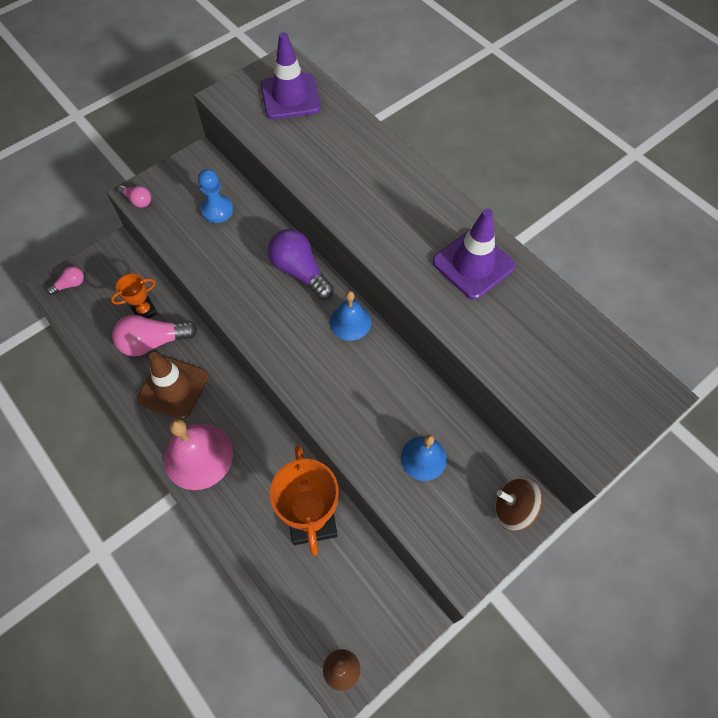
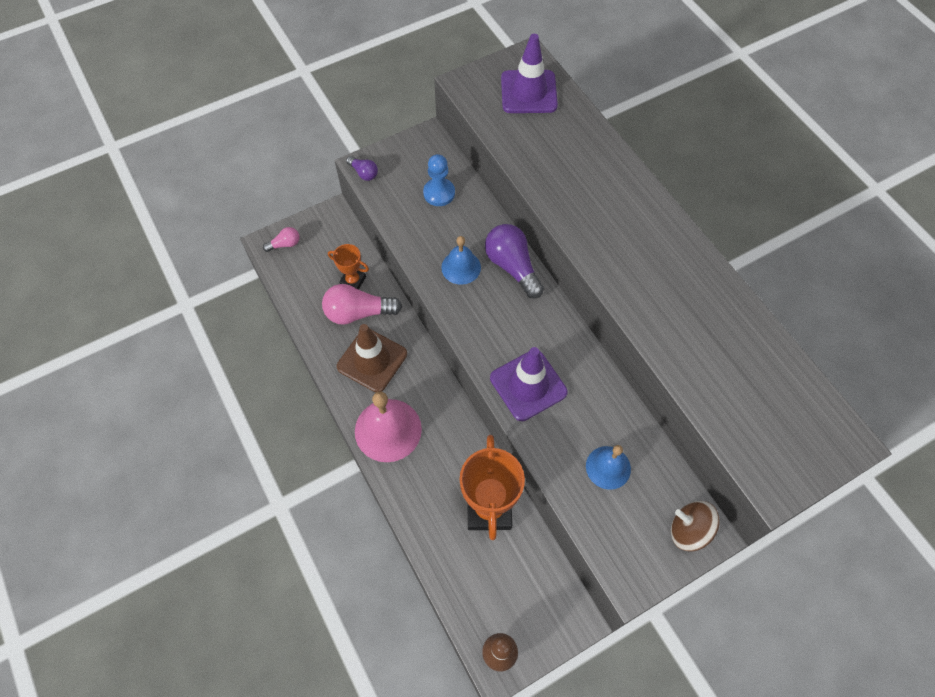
camera: 10 degrees right, 0 degrees up
orange trophy [111,274,158,318] -> orange trophy turned 45 degrees clockwise [328,244,369,290]
pink light bulb [118,185,151,208] -> purple light bulb [346,156,378,181]
blue bell [330,291,371,341] -> blue bell moved to [441,236,481,285]
purple traffic cone [432,209,515,299] -> purple traffic cone moved to [490,347,568,421]

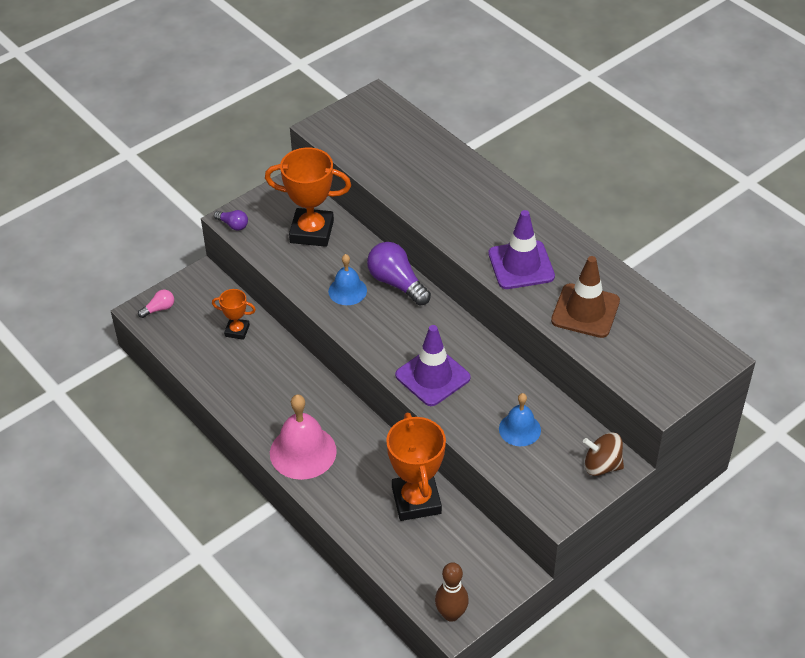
camera: 10 degrees left, 15 degrees down
pink light bulb [322,284,402,325] -> none
brown traffic cone [337,324,407,392] -> brown traffic cone moved to [551,256,620,338]
blue pawn [423,154,455,206] -> orange trophy [265,147,351,247]
purple traffic cone [501,34,558,113] -> purple traffic cone moved to [488,210,555,289]

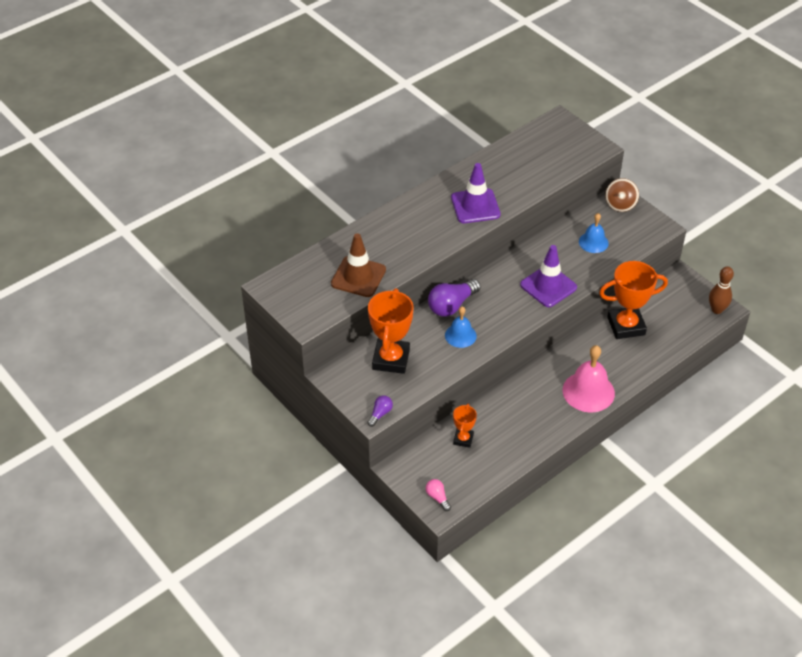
camera: 90 degrees left, 0 degrees up
brown traffic cone [551,256,620,338] -> brown traffic cone moved to [331,233,386,297]

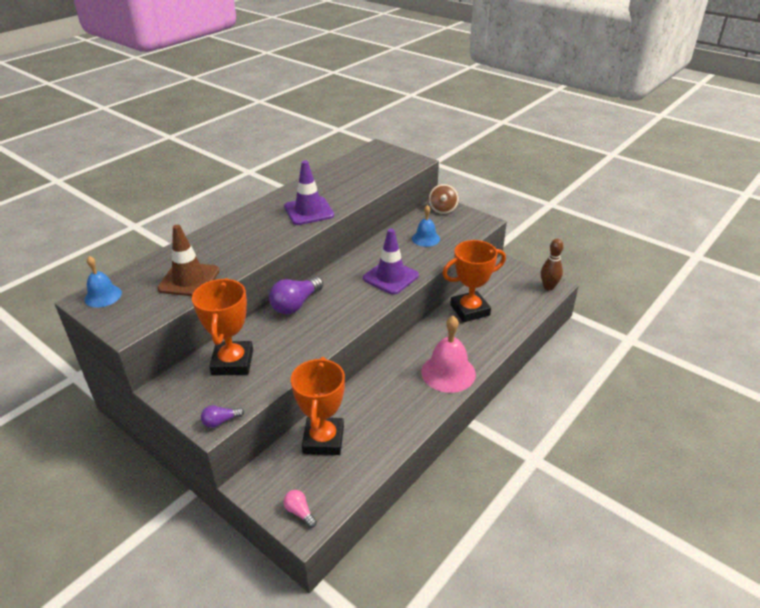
camera: 10 degrees left, 10 degrees down
purple light bulb [367,395,393,427] -> purple light bulb turned 135 degrees counterclockwise [201,405,244,428]
blue bell [445,306,477,348] -> blue bell moved to [84,256,122,307]
orange trophy [453,404,477,448] -> orange trophy [291,357,345,455], size x1.91

